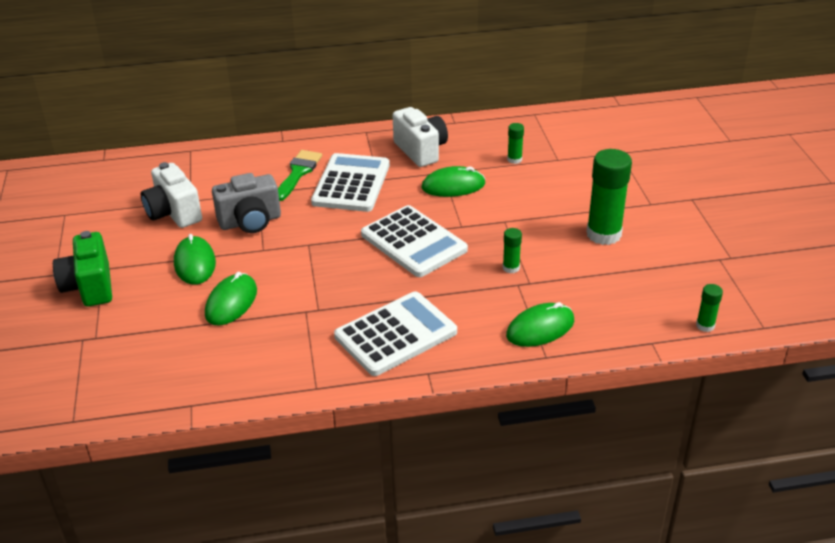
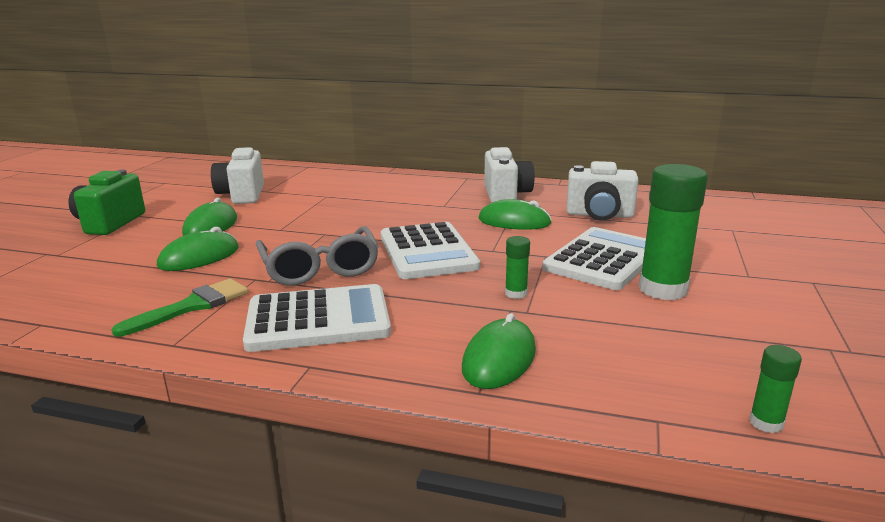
camera: 25 degrees right, 15 degrees down
grey camera [212,173,281,233] -> none
green brush [278,150,322,201] -> green brush moved to [111,278,249,337]
white calculator [311,153,390,212] -> white calculator moved to [543,227,646,290]
green mouse [506,302,574,347] -> green mouse turned 60 degrees counterclockwise [462,313,536,389]
green glue stick [507,123,524,164] -> white camera [566,161,639,220]
none -> grey glasses [256,226,379,286]

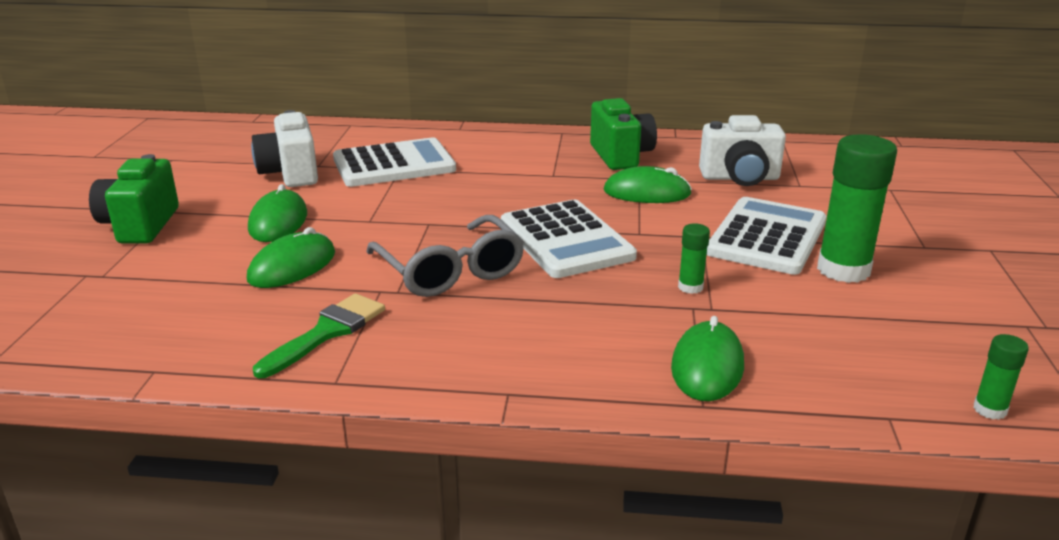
camera: 10 degrees left, 5 degrees up
white calculator [243,284,391,352] -> white calculator moved to [333,137,456,187]
white camera [484,147,534,203] -> green camera [590,98,657,170]

